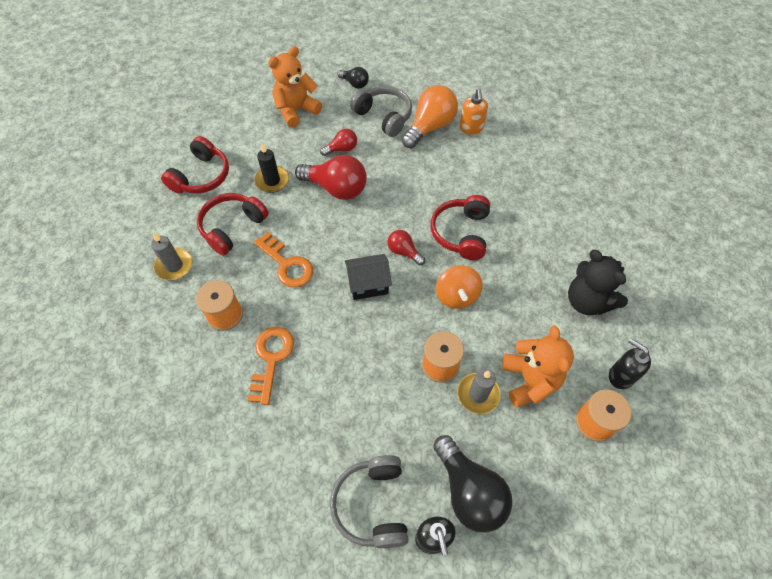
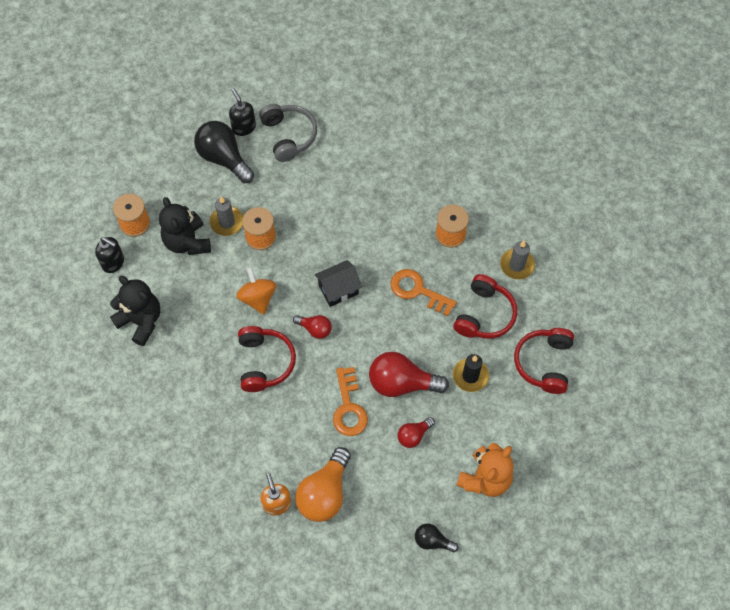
camera: 165 degrees right, 5 degrees up
orange key [247,327,294,405] -> orange key moved to [333,367,368,436]
grey headphones [350,86,412,137] -> none
orange teddy bear [502,325,574,408] -> black teddy bear [159,197,211,255]

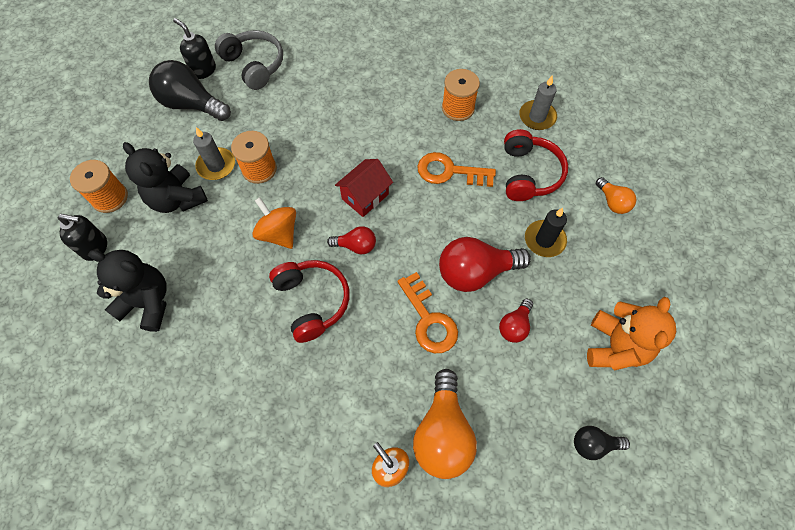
camera: 20 degrees left, 0 degrees up
black house [314,260,362,307] -> red house [335,159,393,217]
red headphones [514,328,574,394] -> orange light bulb [596,177,636,214]

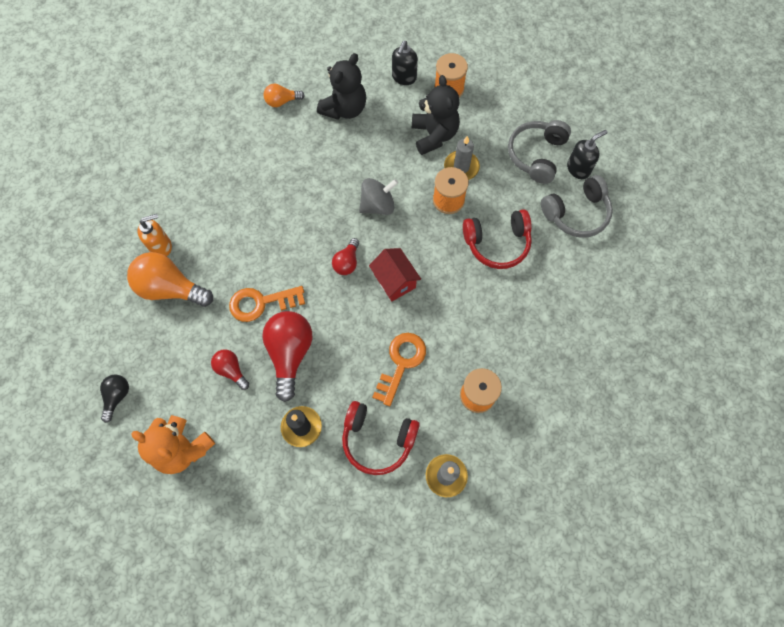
camera: 105 degrees right, 5 degrees up
black teddy bear [123,142,208,213] -> black teddy bear turned 105 degrees clockwise [412,75,460,155]
black light bulb [149,60,231,121] -> grey headphones [508,120,571,184]
orange spinning top [252,197,296,249] -> grey spinning top [359,178,398,215]
red headphones [269,260,350,343] -> red headphones moved to [463,209,532,269]
orange light bulb [596,177,636,214] -> orange light bulb moved to [264,84,305,107]

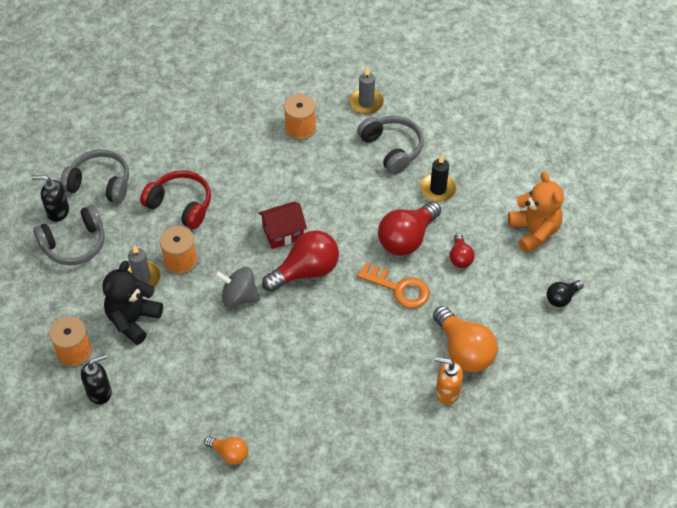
camera: 140 degrees left, 15 degrees down
black teddy bear [317,53,366,119] -> none
red light bulb [332,238,359,275] -> red light bulb [262,230,339,292], size x1.87
red headphones [342,401,420,475] -> grey headphones [357,116,424,174]
red house [369,248,421,301] -> red house turned 60 degrees clockwise [259,201,307,249]
orange key [372,333,426,406] -> none

